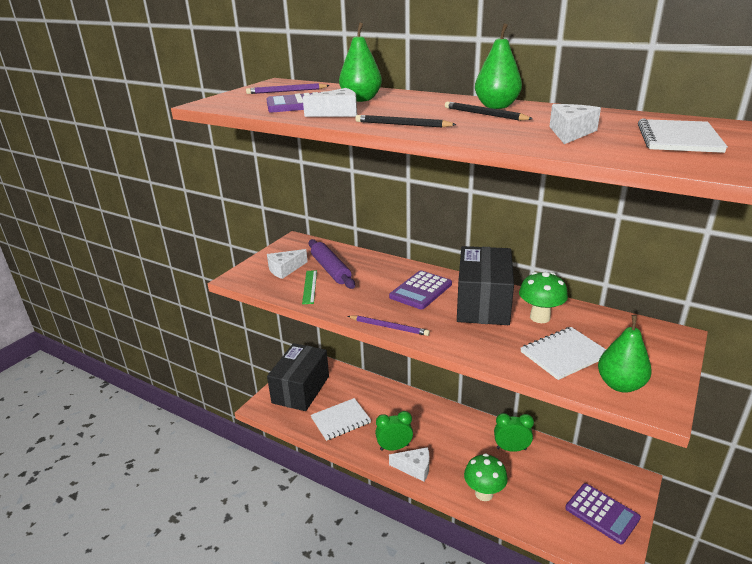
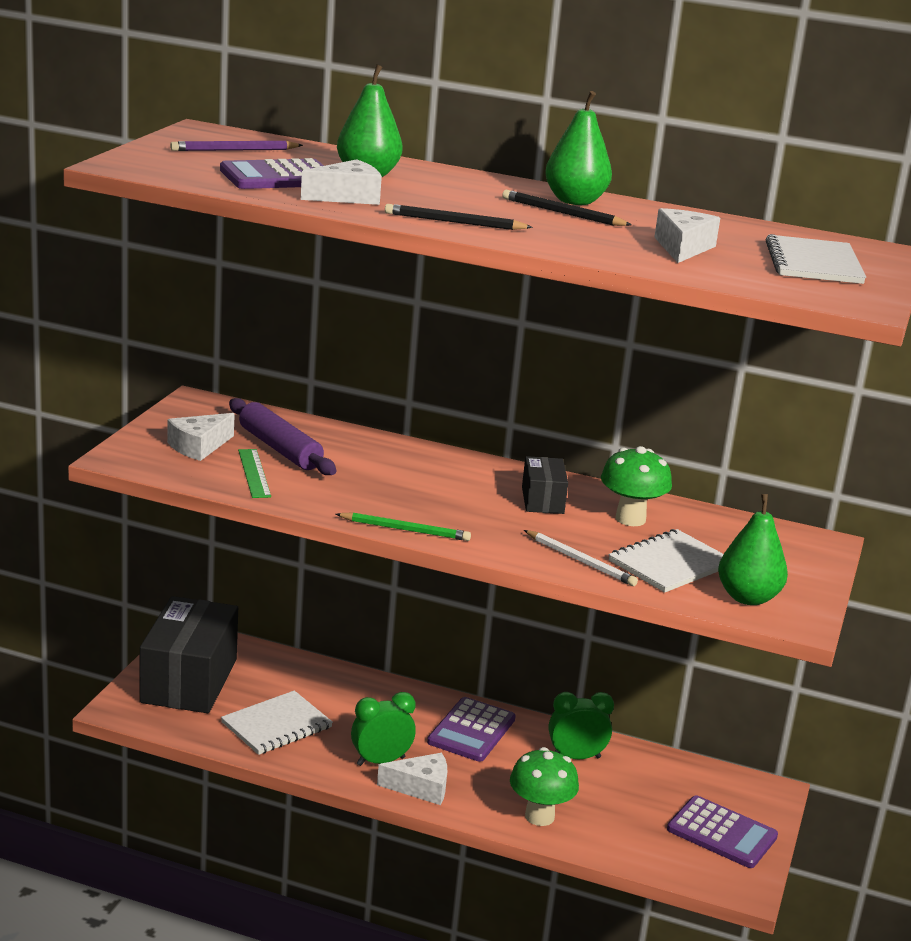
camera: 15 degrees left, 5 degrees down
purple pencil [348,316,430,336] -> green pencil [336,512,471,541]
purple calculator [389,270,452,309] -> purple calculator moved to [427,697,516,762]
black box [457,246,514,325] -> black box [522,456,568,514], size x0.49
none -> white pencil [524,530,638,586]

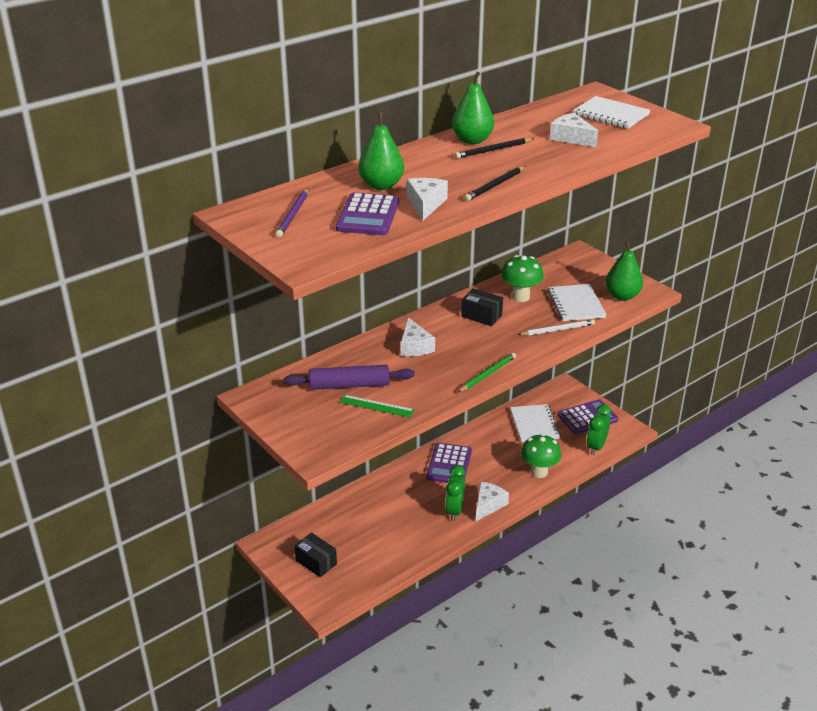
camera: 55 degrees left, 10 degrees up
black box [139,596,238,713] -> black box [294,533,337,577], size x0.49
white cheese [167,413,235,461] -> white cheese moved to [401,317,435,357]
white notebook [221,690,333,755] -> white notebook moved to [510,404,560,442]
purple calculator [427,697,516,762] -> purple calculator turned 45 degrees clockwise [426,443,472,483]
green clock [549,692,614,759] -> green clock moved to [587,404,611,455]

